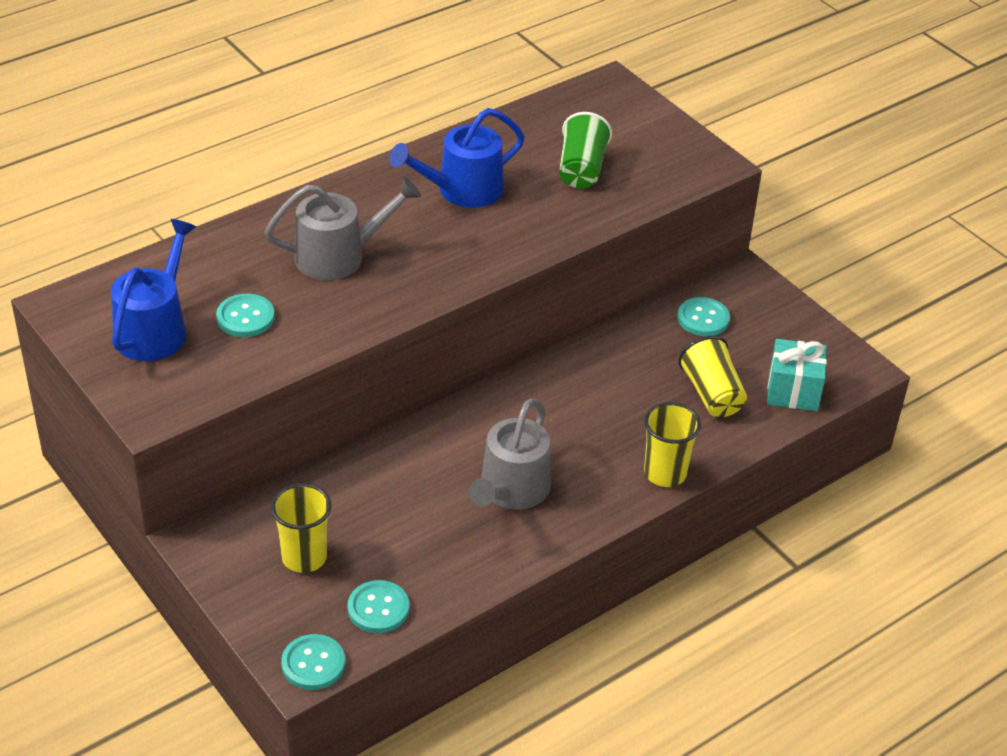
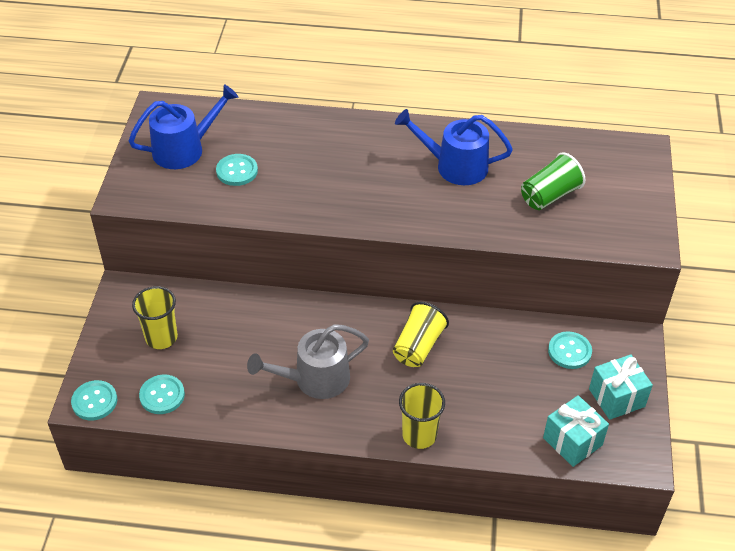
camera: 45 degrees right, 5 degrees up
grey watering can [265,177,421,280] -> none
yellow cup [678,336,747,417] -> yellow cup moved to [393,302,449,367]
none -> turquoise gift [589,354,653,420]

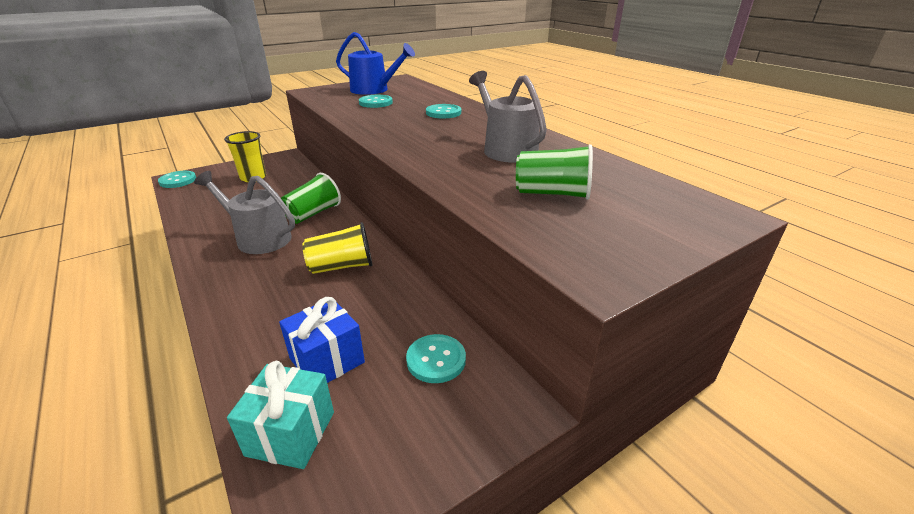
camera: 50 degrees right, 15 degrees down
turquoise button [139,374,185,414] -> turquoise button moved to [426,104,461,118]
blue watering can [395,109,513,185] -> grey watering can [469,71,547,163]
yellow cup [399,383,445,449] -> none
turquoise gift [589,354,653,420] -> none
none -> blue gift [279,297,365,383]
none -> green cup [281,173,341,224]

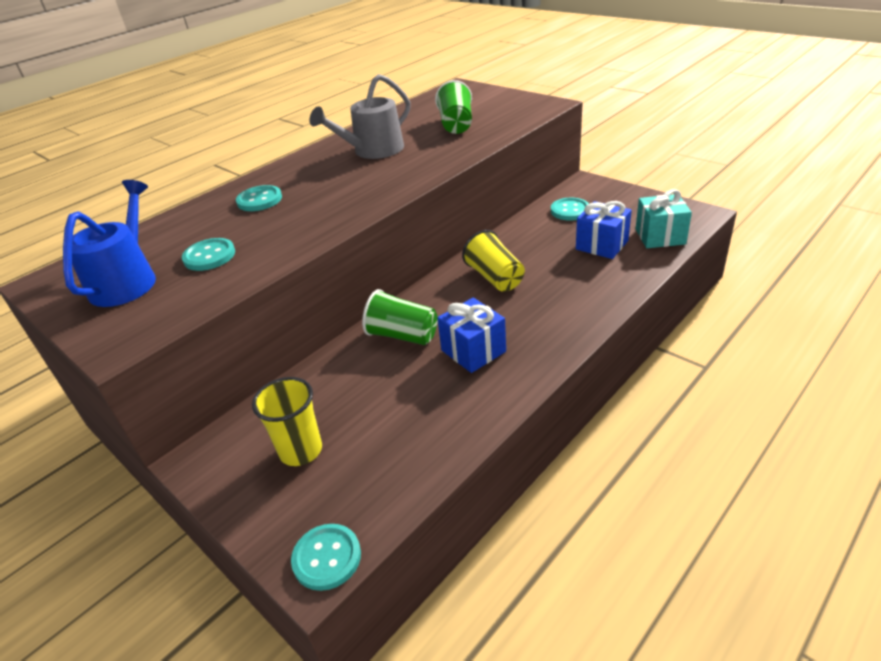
camera: 100 degrees left, 5 degrees up
grey watering can [194,171,295,254] -> blue gift [437,298,506,373]

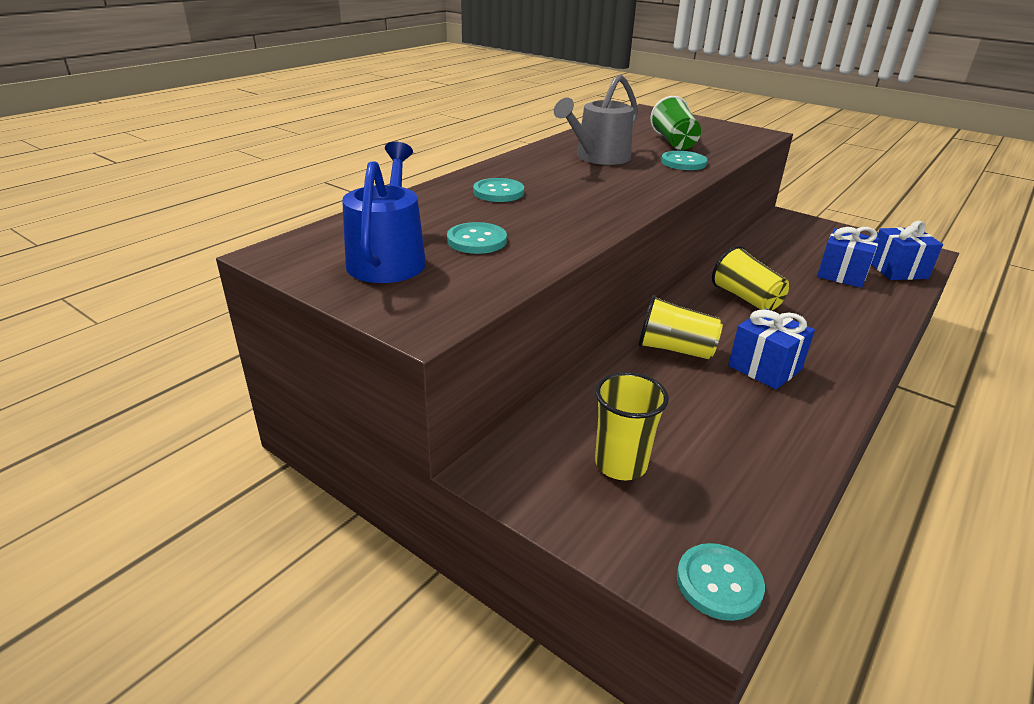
camera: 10 degrees left, 5 degrees down
green cup [362,289,438,345] -> yellow cup [638,295,723,359]
turquoise button [551,198,589,221] -> turquoise button moved to [661,151,707,170]
turquoise gift [636,189,692,248] -> blue gift [871,221,943,280]

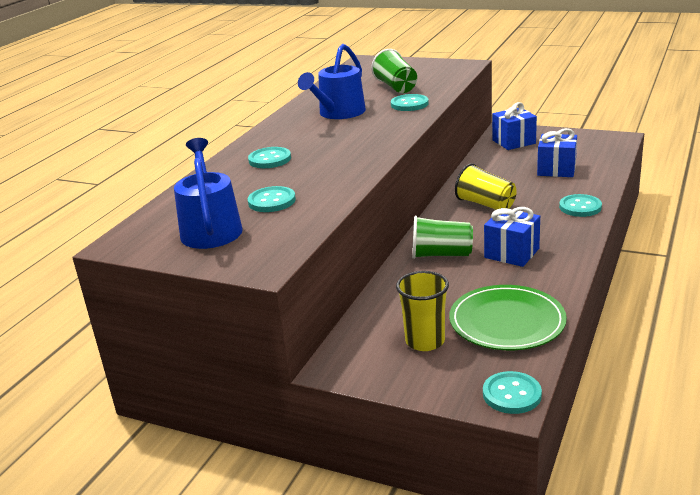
camera: 10 degrees left, 5 degrees down
grey watering can [554,74,638,165] -> blue watering can [298,44,366,119]
yellow cup [638,295,723,359] -> green cup [412,216,473,259]
blue gift [871,221,943,280] -> blue gift moved to [492,102,537,150]
none -> green plate [449,285,567,350]
none -> turquoise button [559,194,602,217]

